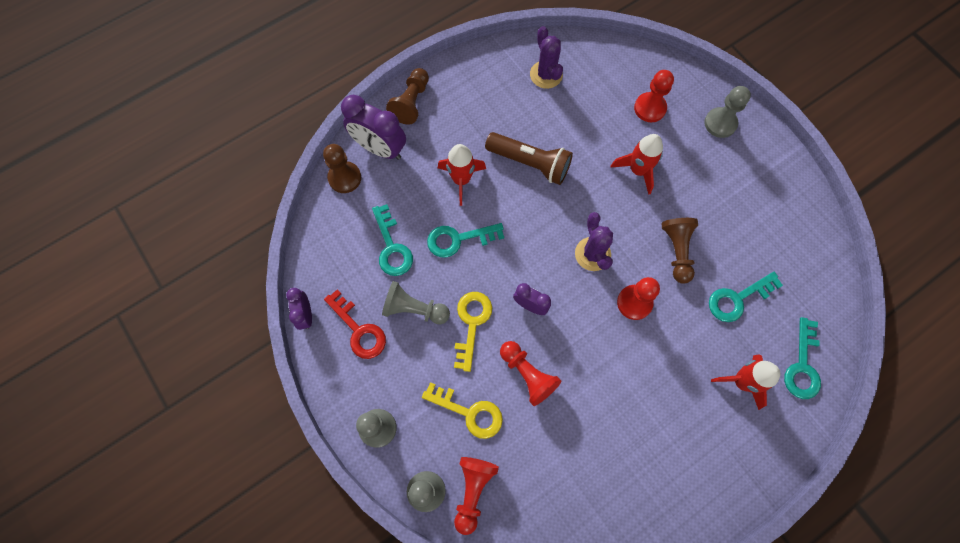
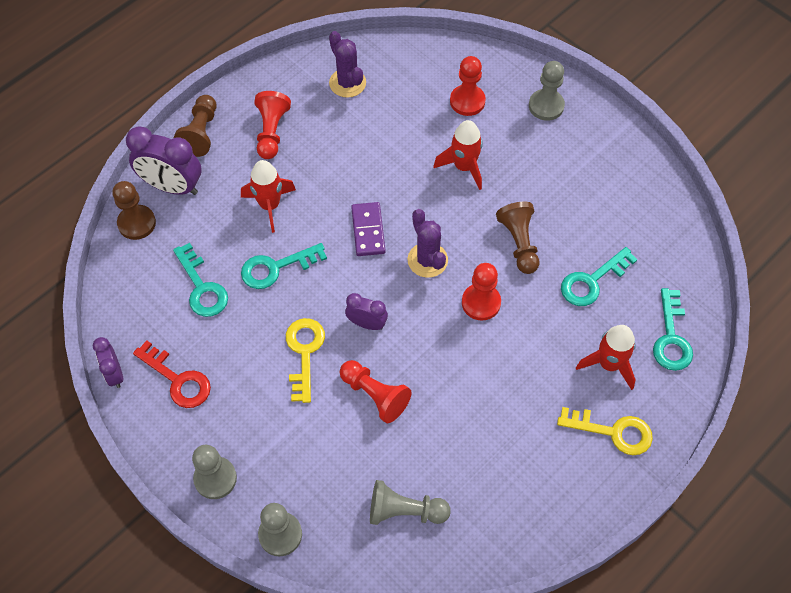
camera: 10 degrees left, 10 degrees down
grey pawn [382,281,450,324] -> grey pawn moved to [370,480,451,525]
yellow key [422,382,503,439] -> yellow key moved to [557,407,653,455]
red pawn [454,457,499,535] -> red pawn moved to [254,91,291,159]
brown flashlight [485,132,573,185] -> none
none -> purple domino [351,202,386,256]

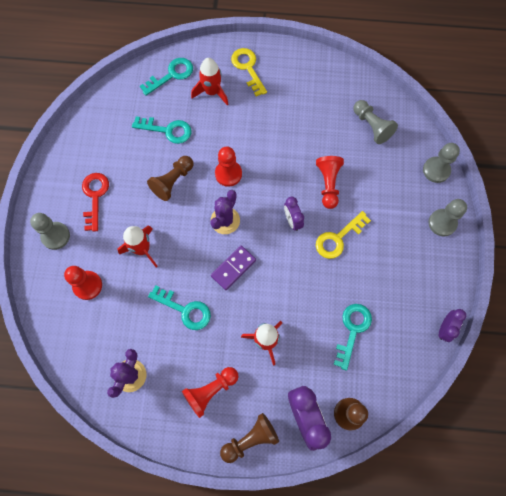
camera: 130 degrees left, 10 degrees up
red key [133,341,211,408] -> red key moved to [82,173,109,232]
turquoise key [241,243,327,289] -> turquoise key moved to [148,285,211,330]

